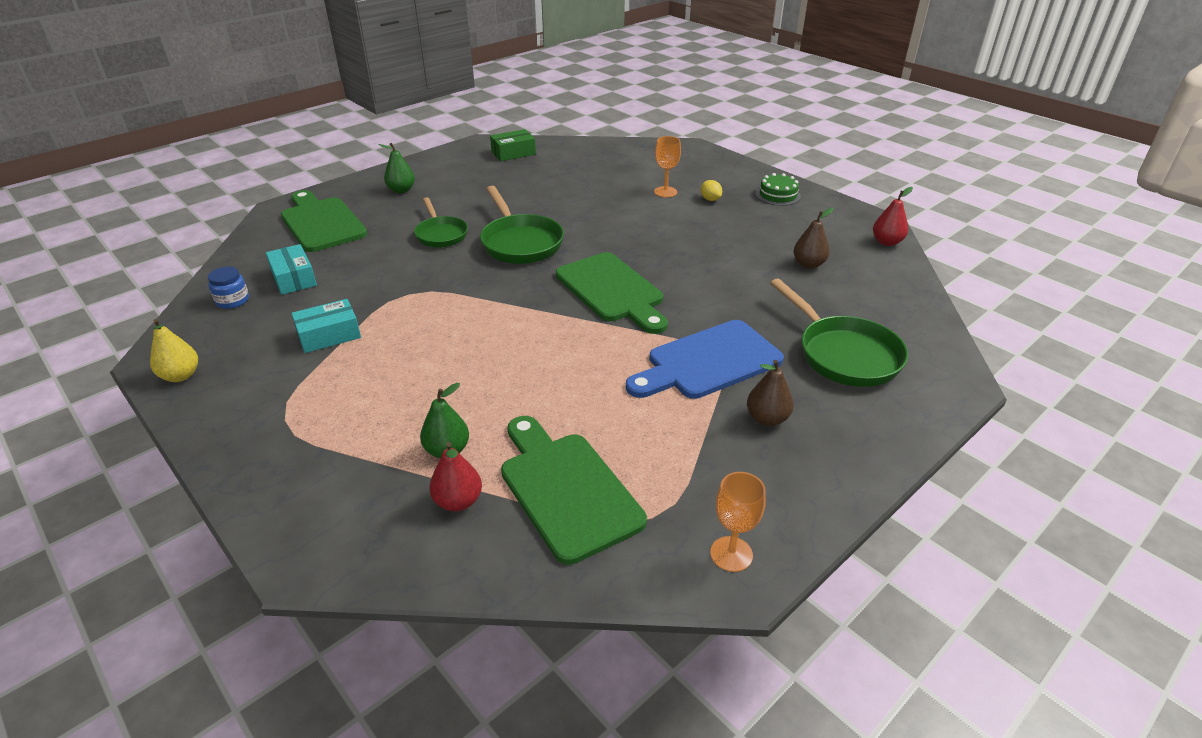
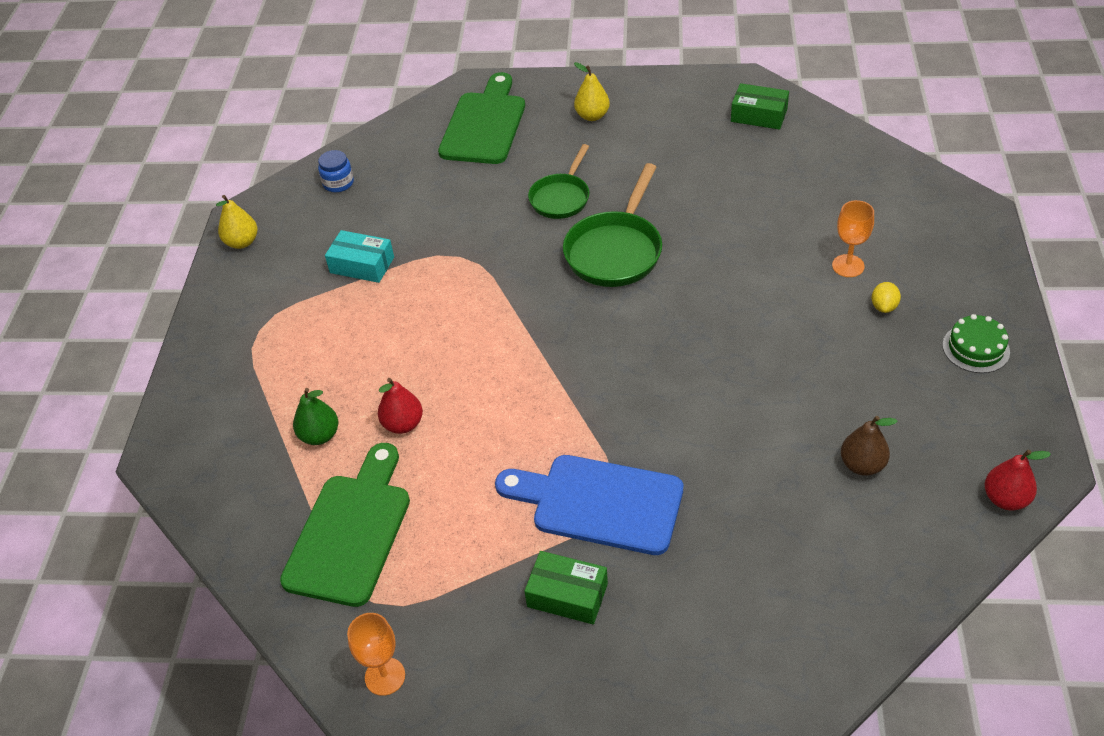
camera: 50 degrees right, 10 degrees up
turquoise box [266,244,317,295] -> none
green pear [378,143,415,193] -> yellow pear [574,62,610,121]
red pear [429,442,482,511] -> red pear moved to [378,378,423,434]
green cutting board [556,252,668,334] -> none
brown pear [747,360,794,426] -> green box [525,551,608,624]
green pan [770,278,908,387] -> none

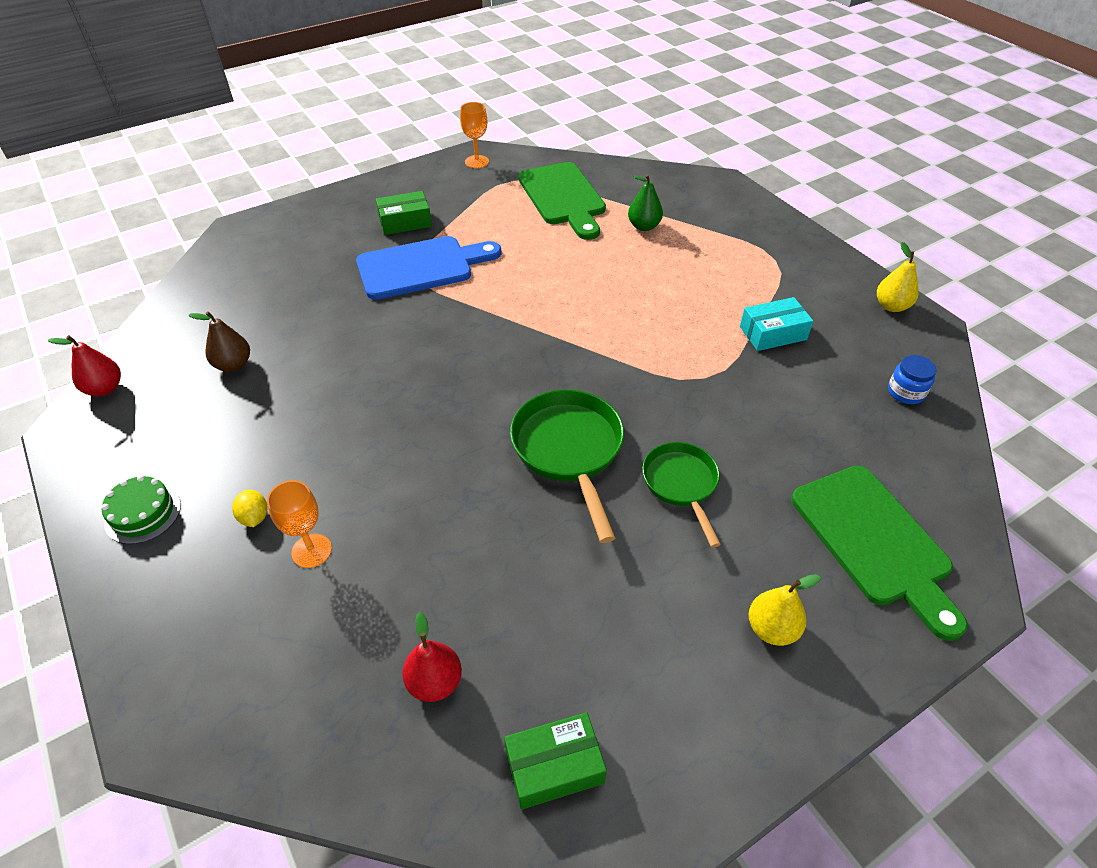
camera: 140 degrees right, 0 degrees up
red pear [378,378,423,434] -> red pear moved to [402,612,462,702]

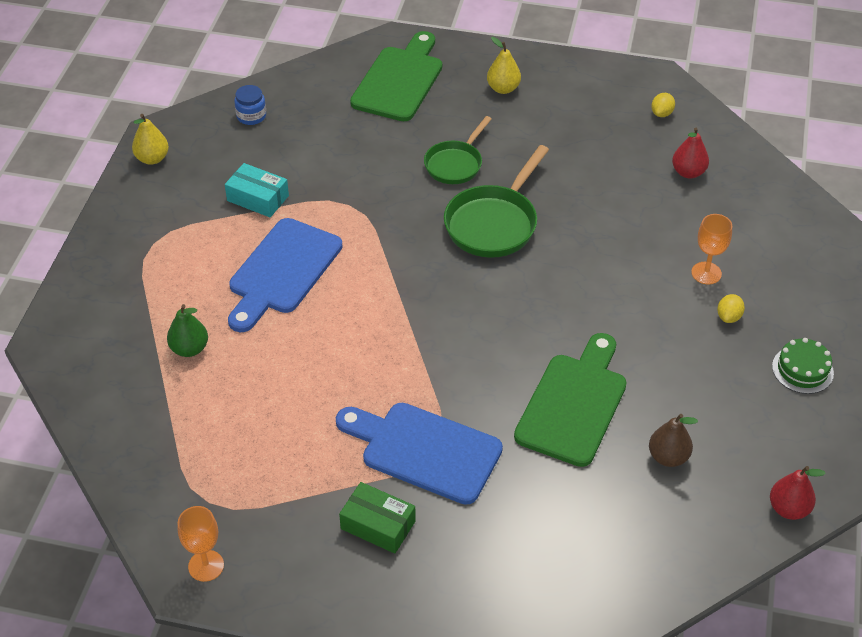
camera: 135 degrees left, 0 degrees up
green box [504,712,607,810] -> yellow lemon [651,93,675,117]
green cutting board [518,162,606,240] -> green cutting board moved to [514,333,627,467]
none -> blue cutting board [228,218,343,332]

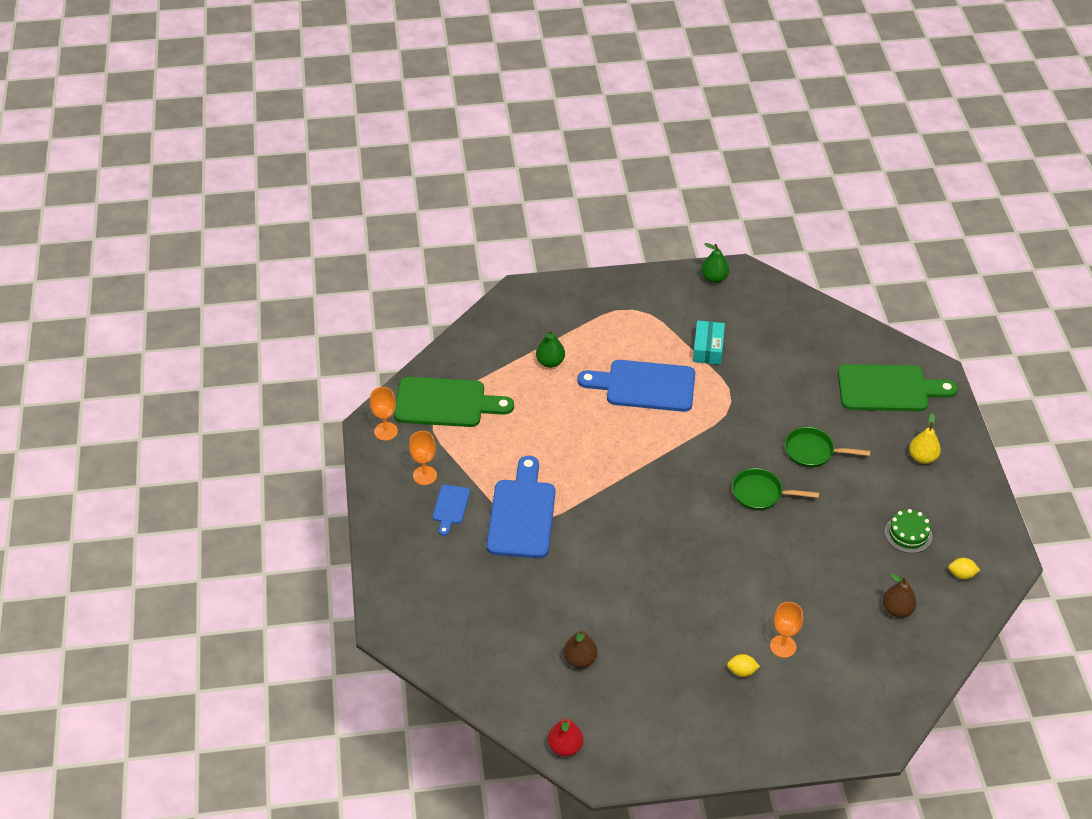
camera: 70 degrees right, 0 degrees up
yellow pear [132,114,169,165] -> green pear [701,243,729,283]
blue jar [234,85,266,125] -> none
green box [339,482,416,554] -> blue cutting board [433,485,470,536]
green pan [444,145,549,258] -> green pan [732,468,819,511], size x0.65
green cutting board [514,333,627,467] -> green cutting board moved to [394,377,514,427]
red pear [672,127,709,178] -> brown pear [883,574,917,618]
green cake [772,338,834,394] -> green cake moved to [885,509,933,553]
none -> orange goblet [409,431,437,485]

